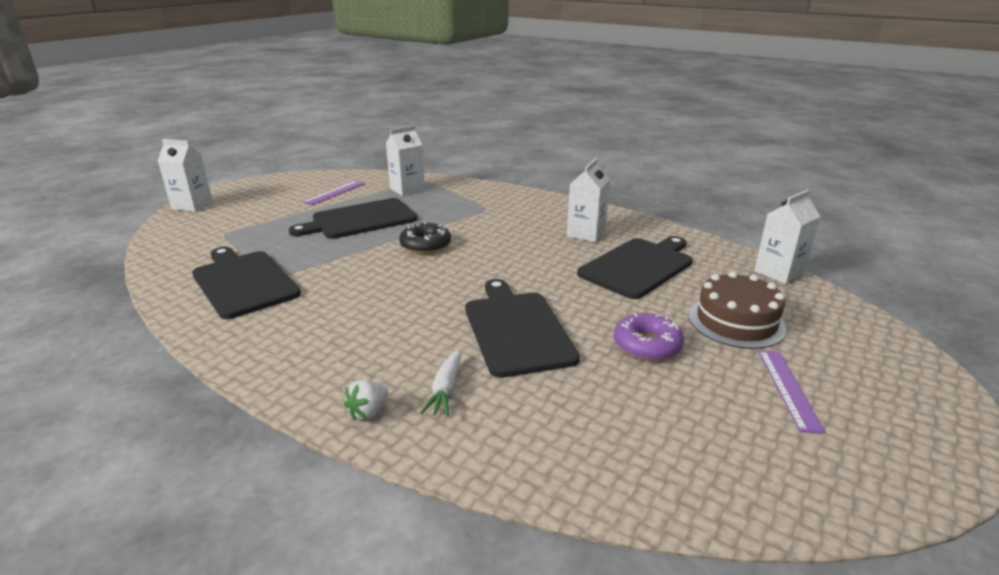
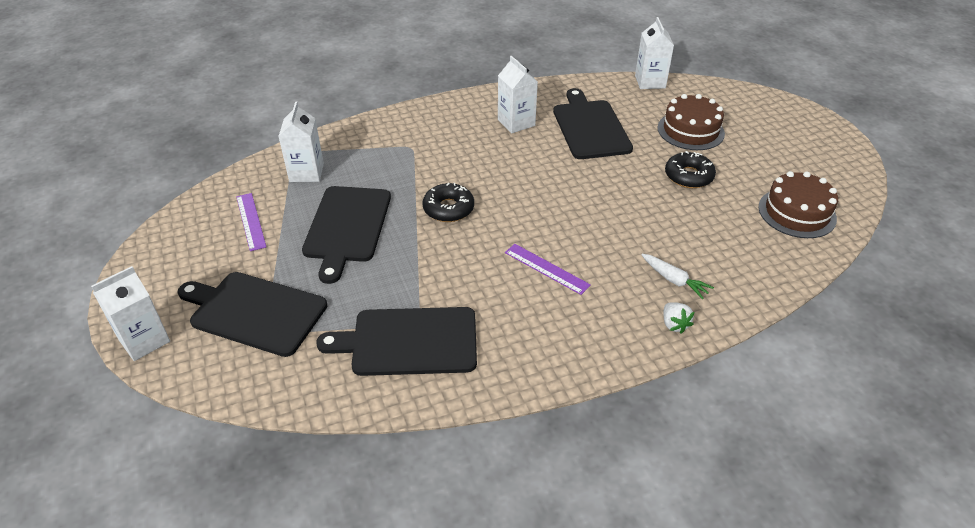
camera: 55 degrees left, 15 degrees up
black cutting board [465,279,580,378] -> black cutting board moved to [178,272,327,357]
purple donut [614,313,684,361] -> black donut [665,151,716,188]
purple ruler [758,351,825,433] -> purple ruler moved to [505,244,591,295]
none -> brown cake [758,171,838,238]

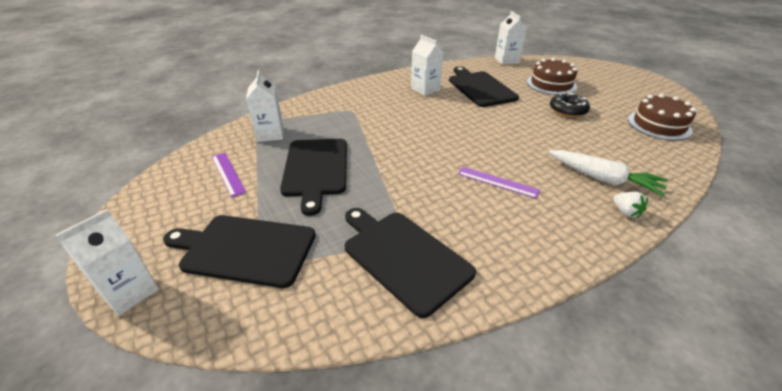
camera: 10 degrees left, 5 degrees down
black cutting board [316,307,477,376] -> black cutting board turned 60 degrees clockwise [345,208,476,318]
black donut [422,183,474,222] -> none
white carrot [641,254,714,299] -> white carrot [548,150,668,197], size x1.66

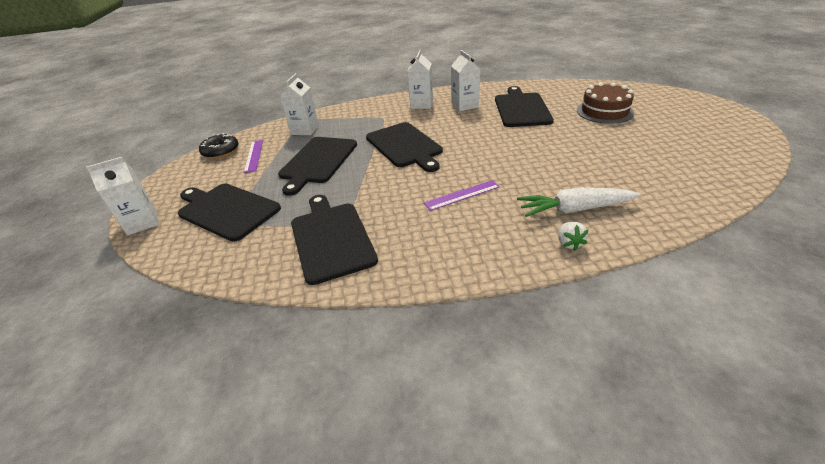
camera: 25 degrees right, 0 degrees up
purple ruler [458,167,540,199] -> purple ruler turned 75 degrees counterclockwise [424,180,500,211]
white carton [495,11,527,65] -> white carton moved to [407,50,433,109]
white carrot [548,150,668,197] -> white carrot turned 120 degrees clockwise [517,187,641,217]
black donut [550,92,590,117] -> black donut moved to [199,133,239,159]
brown cake [628,94,696,141] -> none
none -> black cutting board [366,122,443,172]

